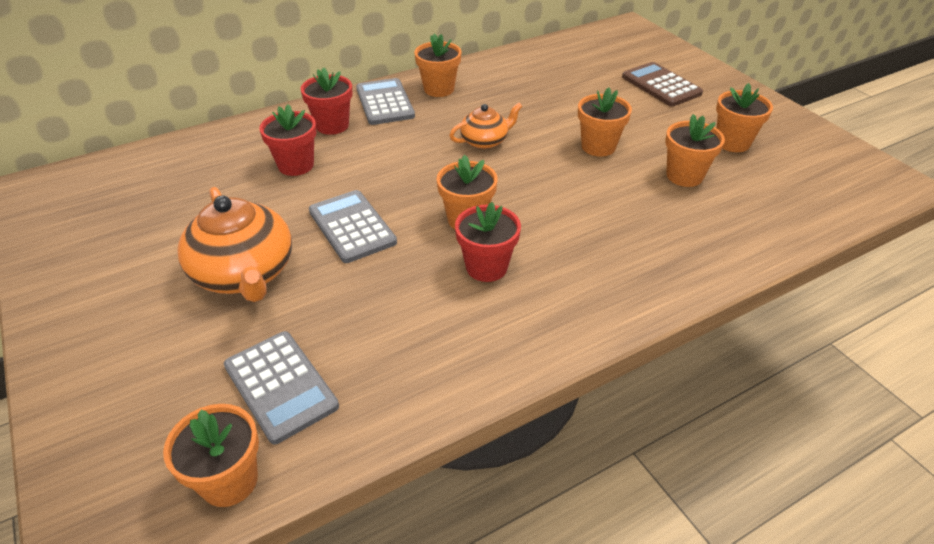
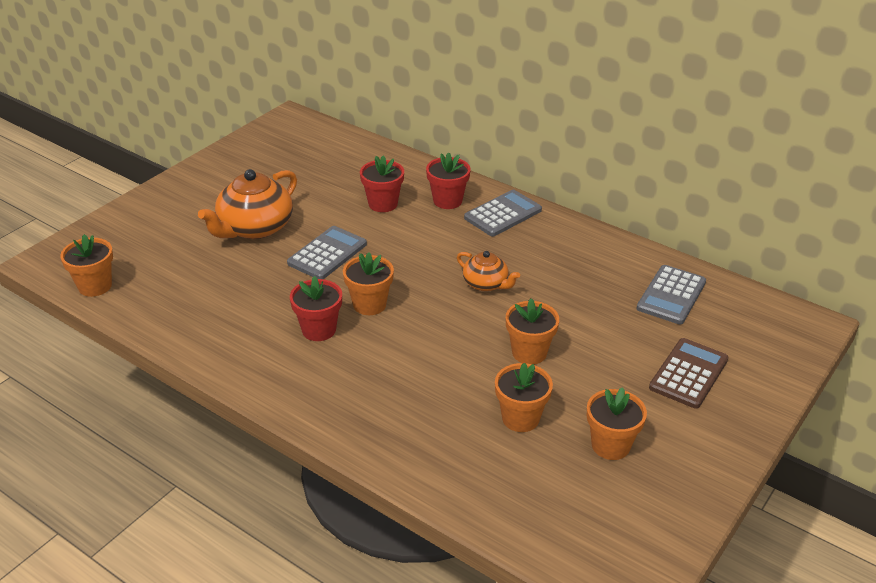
camera: 65 degrees right, 5 degrees down
grey calculator [224,331,339,444] -> grey calculator moved to [636,265,706,324]
orange flower pot [414,34,462,97] -> none

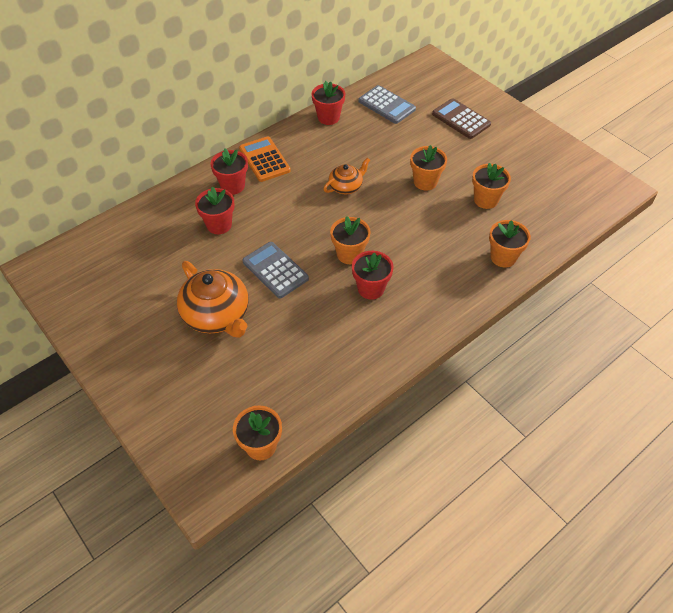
camera: 75 degrees left, 15 degrees up
grey calculator [464,190,542,236] -> orange calculator [239,136,291,182]
orange flower pot [587,387,647,460] -> orange flower pot moved to [489,220,531,268]
none -> red flower pot [311,81,345,125]

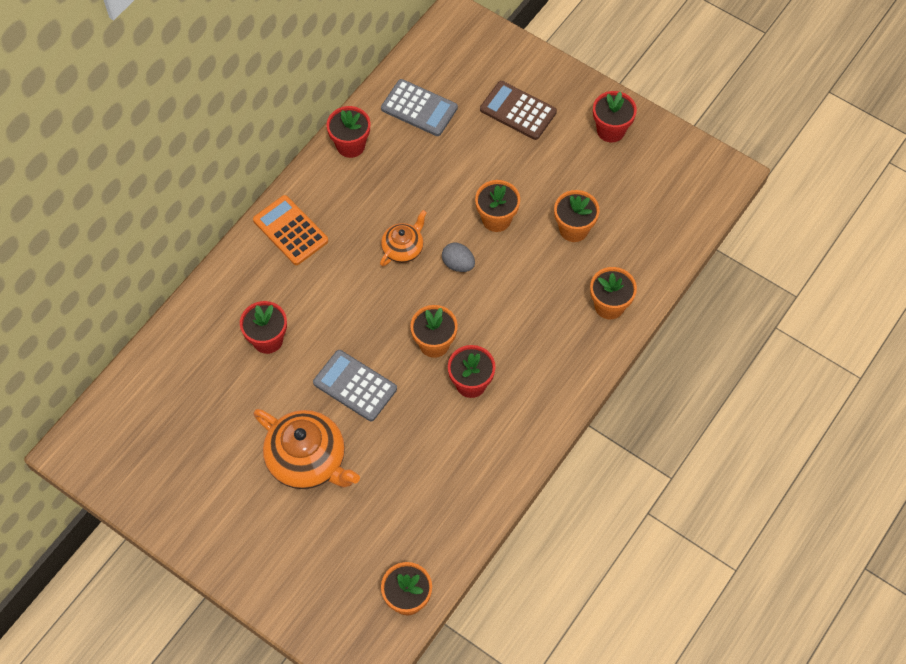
camera: 15 degrees left, 10 degrees up
red flower pot [210,149,248,195] -> red flower pot moved to [593,91,637,142]
none -> grey egg [442,243,475,272]

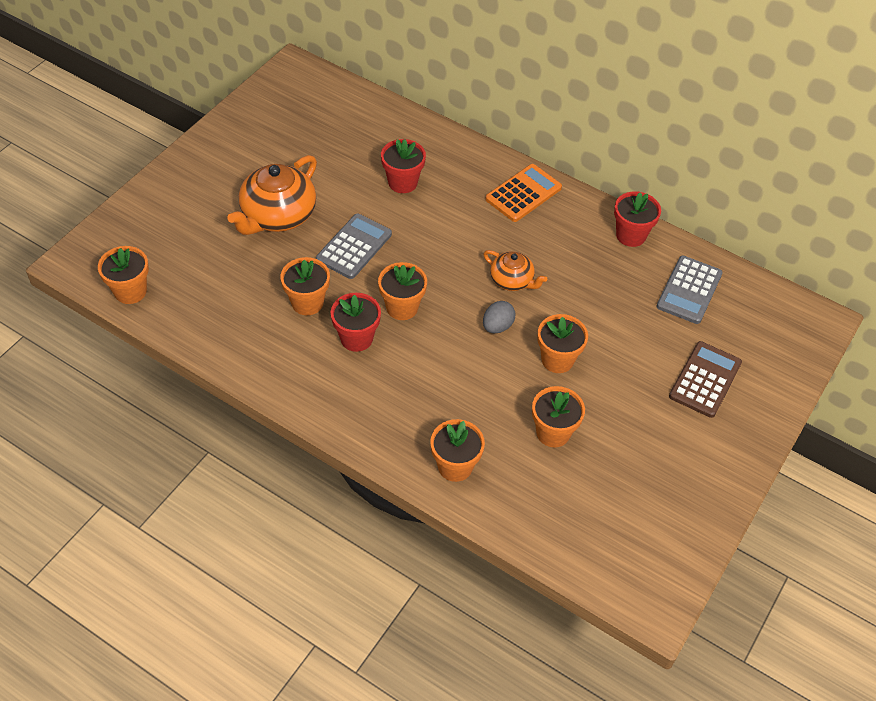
camera: 85 degrees right, 10 degrees down
red flower pot [593,91,637,142] -> none
none -> orange flower pot [281,257,330,315]

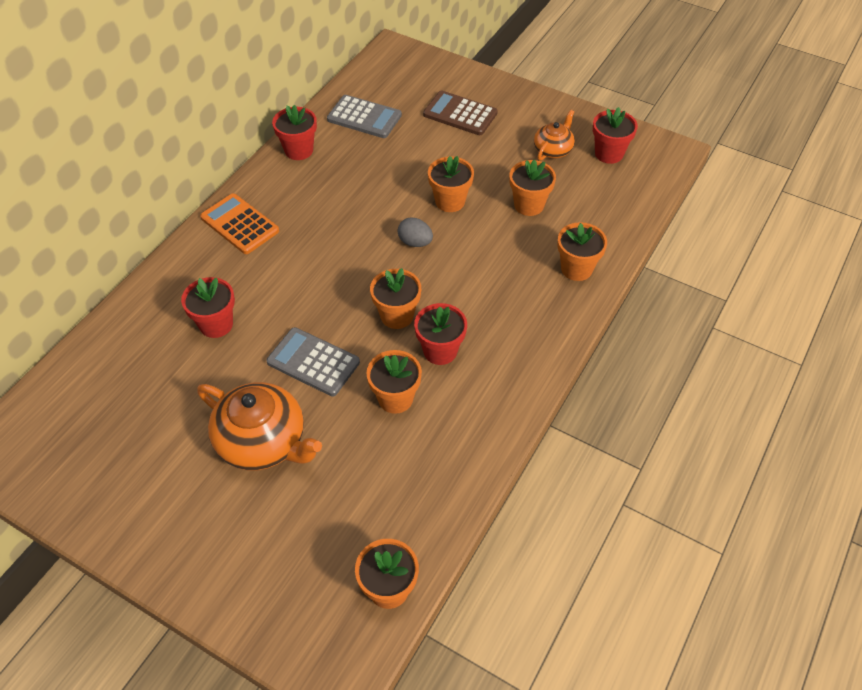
camera: 90 degrees left, 0 degrees up
orange teapot [483,250,547,291] -> orange teapot moved to [534,110,575,161]
none -> red flower pot [593,107,638,164]

